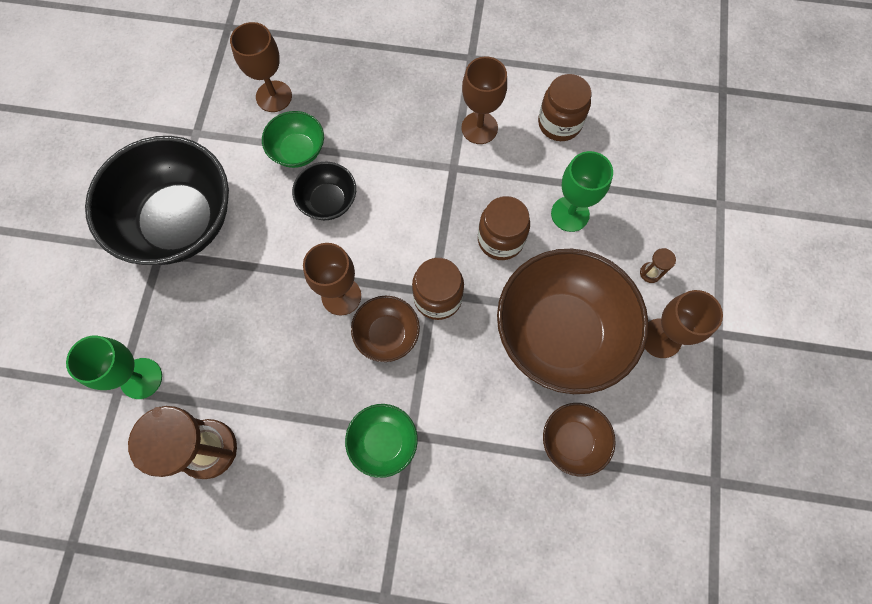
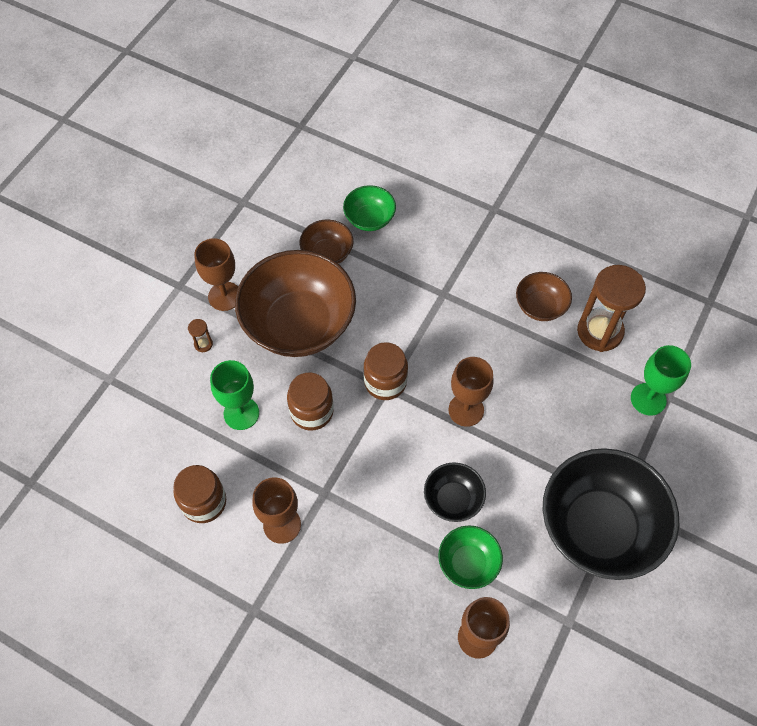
camera: 160 degrees left, 10 degrees down
green bowl [345,404,418,478] -> green bowl moved to [343,185,396,231]
brown bowl [351,296,420,362] -> brown bowl moved to [516,272,572,321]

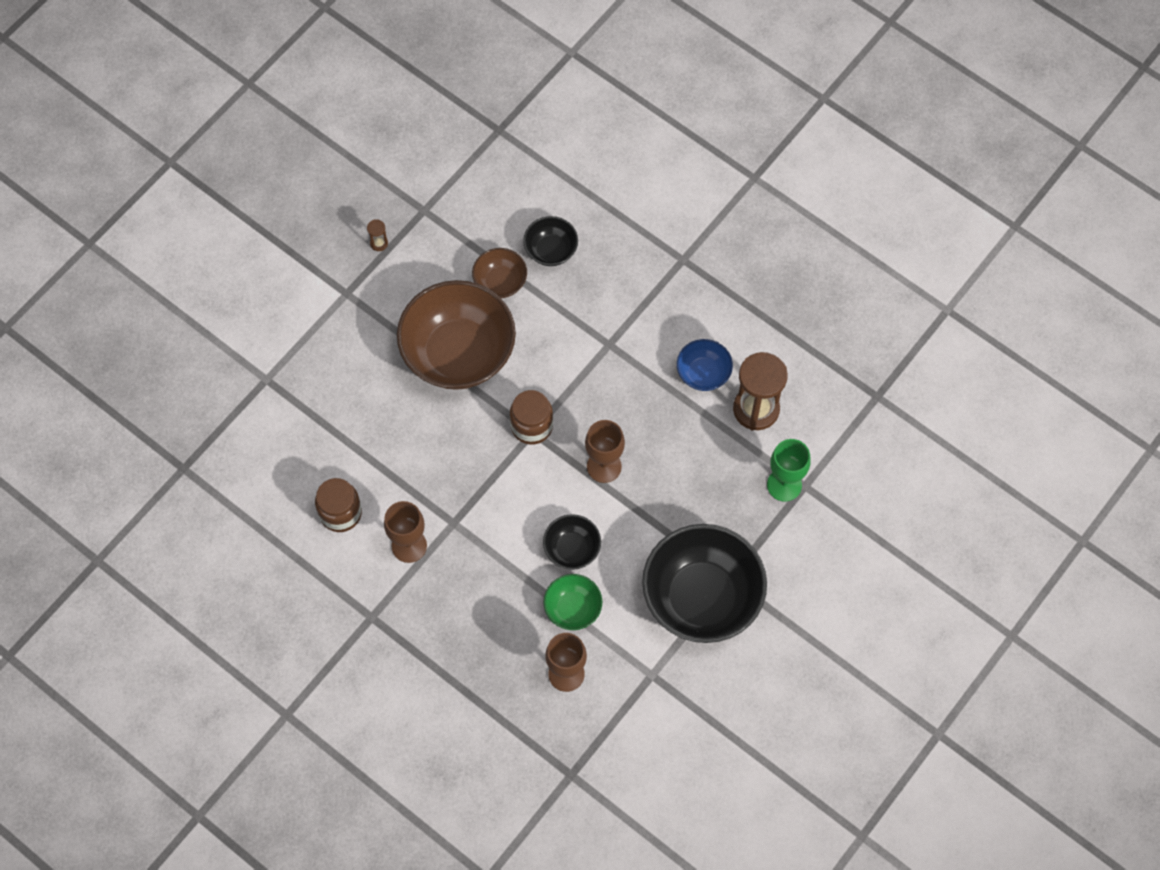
camera: 10 degrees right, 5 degrees up
brown hourglass [188,319,213,352] -> brown hourglass moved to [367,219,388,251]
brown goblet [194,238,238,311] -> none
green goblet [210,360,259,430] -> none
brown jar [287,373,334,431] -> none
green bowl [343,185,396,231] -> black bowl [523,216,578,266]
brown bowl [516,272,572,321] -> blue bowl [677,339,733,391]

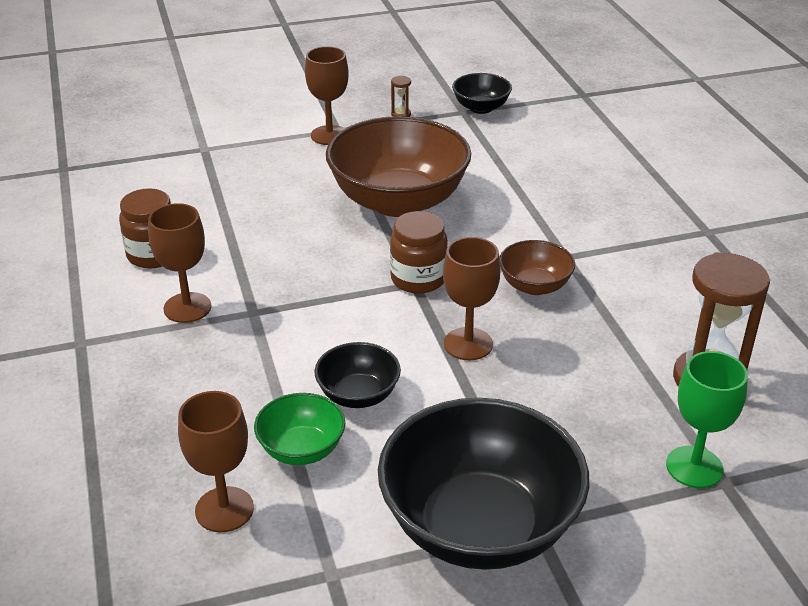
camera: 35 degrees right, 30 degrees down
brown bowl [472,248,527,298] -> brown bowl moved to [499,240,575,295]
black bowl [523,216,578,266] -> black bowl moved to [452,73,512,114]
blue bowl [677,339,733,391] -> none
none -> brown goblet [305,46,349,145]

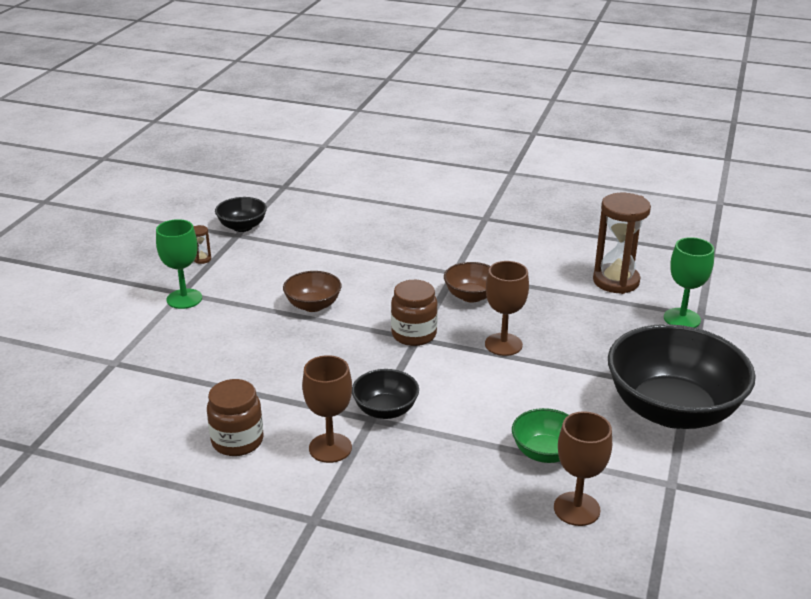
camera: 55 degrees left, 5 degrees down
brown goblet [305,46,349,145] -> green goblet [156,219,202,309]
black bowl [314,342,401,408] -> black bowl moved to [352,369,419,419]
brown bowl [326,116,471,217] -> brown bowl [283,271,341,312], size x0.48

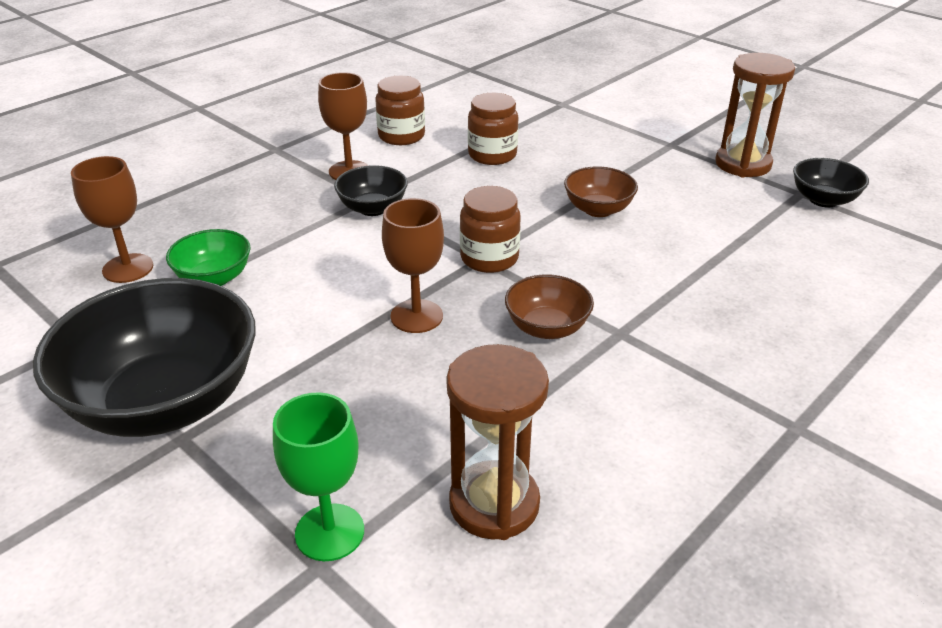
camera: 115 degrees right, 5 degrees up
green goblet [156,219,202,309] -> none
brown hourglass [193,225,211,264] -> brown hourglass [715,53,795,177], size x2.49
none -> brown jar [468,93,518,165]

